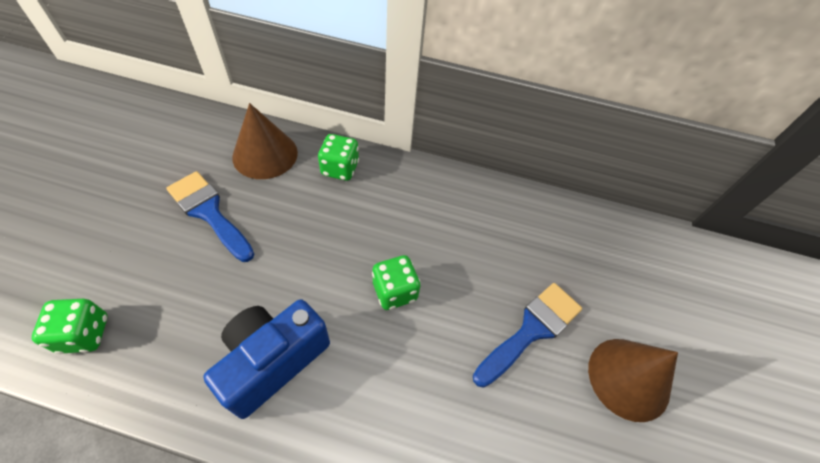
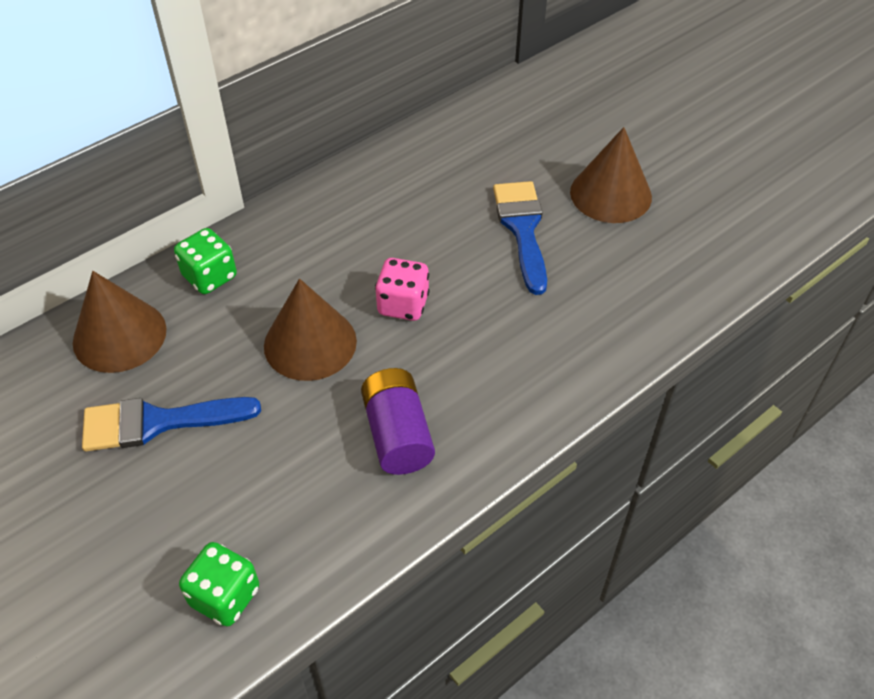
camera: 50 degrees left, 5 degrees down
blue camera [203,299,330,419] -> purple battery [361,368,435,475]
green dice [372,255,421,310] -> pink dice [375,258,430,321]
none -> brown cone [264,279,357,381]

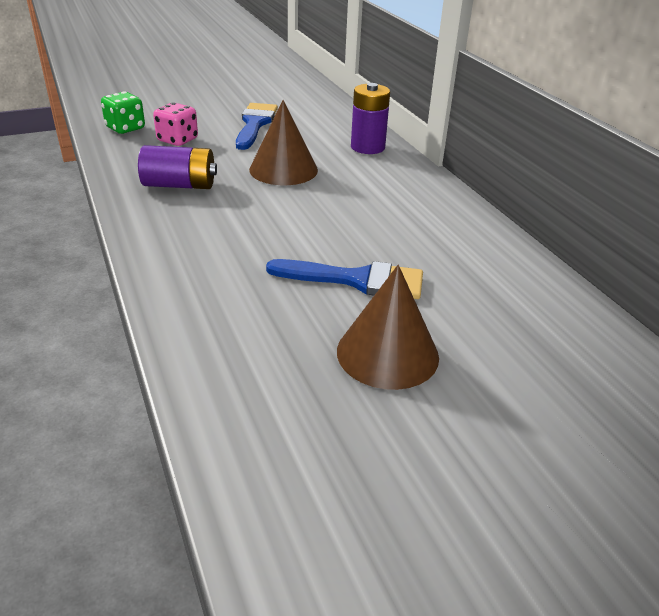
camera: 105 degrees right, 15 degrees down
brown cone [73,271,166,373] -> none
green dice [174,228,237,294] -> purple battery [351,83,390,154]
pink dice [375,258,430,321] -> pink dice moved to [153,102,198,146]

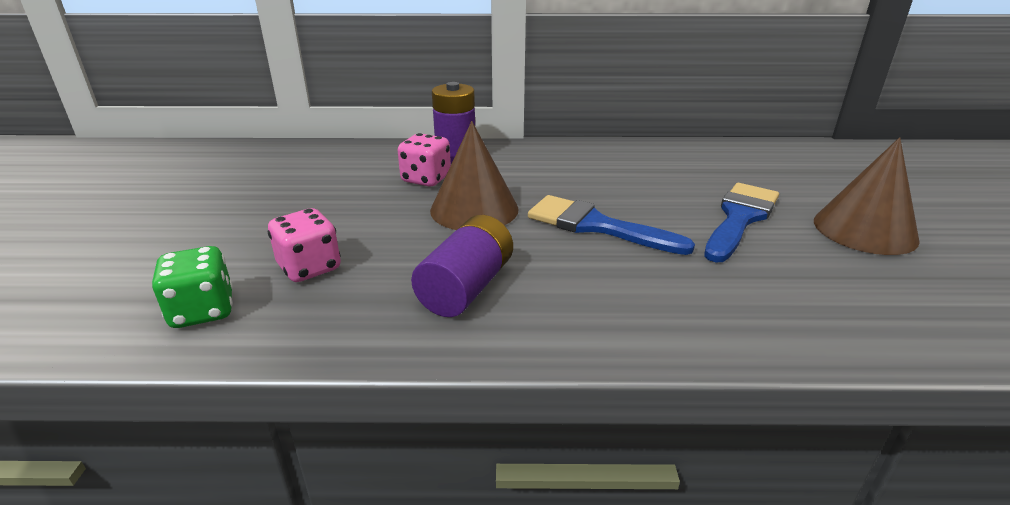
camera: 65 degrees left, 5 degrees down
blue brush [236,103,278,150] -> blue brush moved to [528,195,695,255]
none -> pink dice [398,133,451,187]

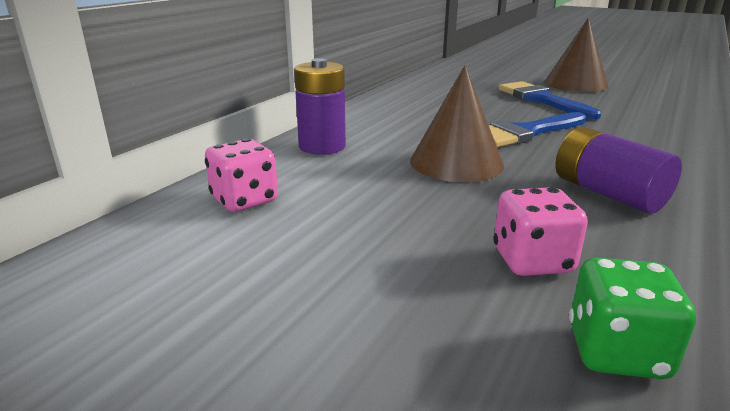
camera: 60 degrees left, 5 degrees down
pink dice [398,133,451,187] -> pink dice moved to [205,138,278,212]

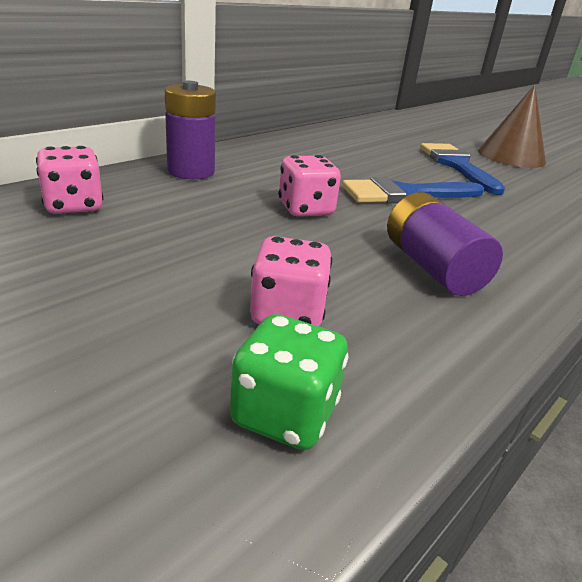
camera: 10 degrees right, 5 degrees up
brown cone [410,65,504,182] -> pink dice [278,155,341,217]

